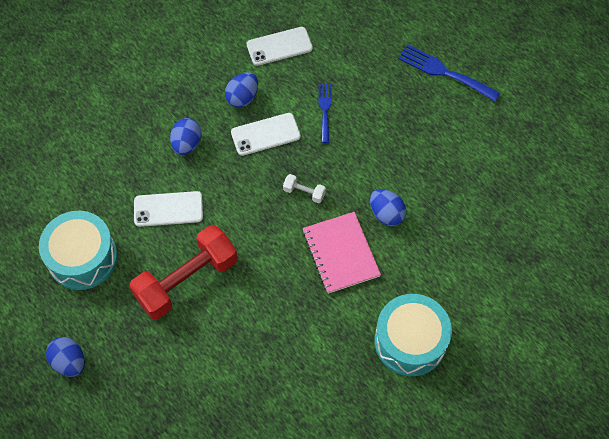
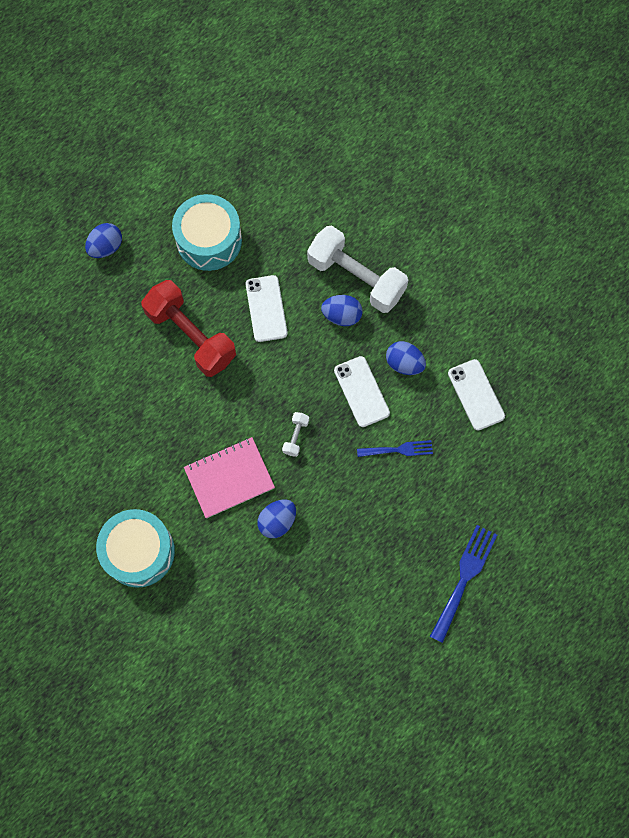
camera: 85 degrees right, 10 degrees up
none -> white dumbbell [307,226,408,313]

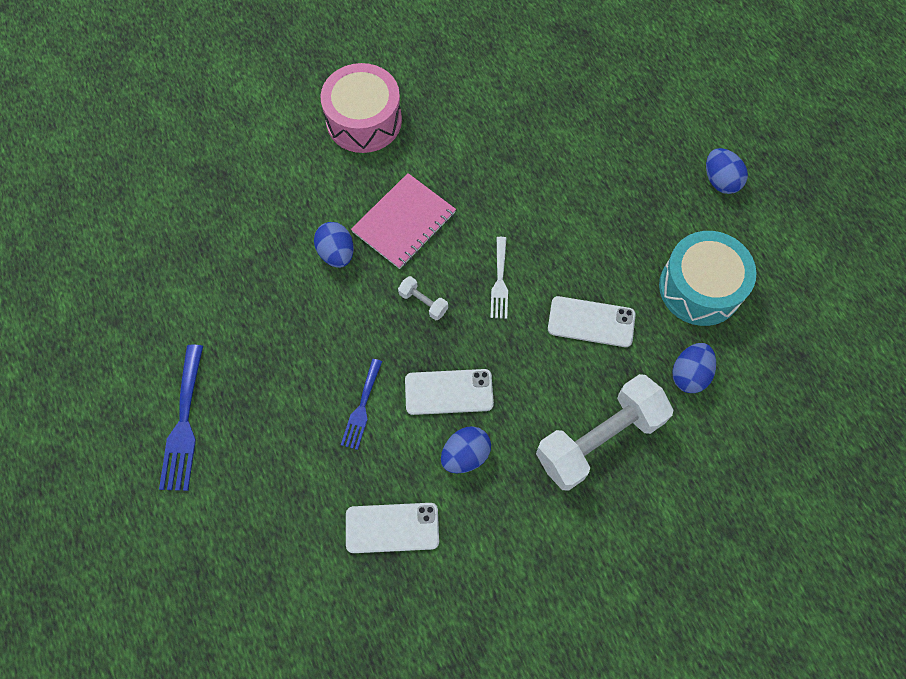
camera: 110 degrees right, 5 degrees down
turquoise drum [96,509,175,588] -> pink drum [320,63,402,153]
red dumbbell [141,280,236,377] -> none
pink notebook [184,437,275,518] -> pink notebook turned 45 degrees clockwise [351,173,456,269]
blue egg [321,295,363,326] -> blue egg moved to [672,343,716,393]
blue fork [430,525,497,643] -> blue fork turned 45 degrees clockwise [159,345,203,491]
none -> white fork [490,237,508,319]

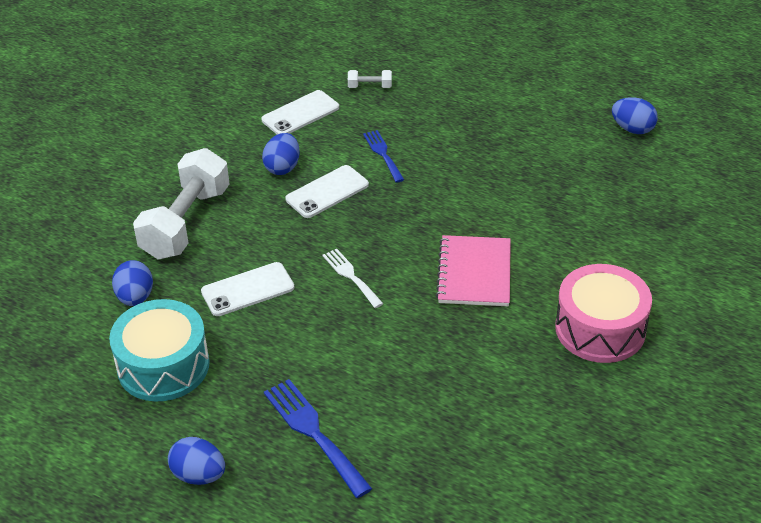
camera: 145 degrees right, 25 degrees down
blue fork [159,345,203,491] -> blue fork moved to [264,379,372,498]
blue egg [314,222,354,268] -> blue egg moved to [612,97,658,134]
white dumbbell [398,276,448,320] -> white dumbbell moved to [348,70,392,88]

